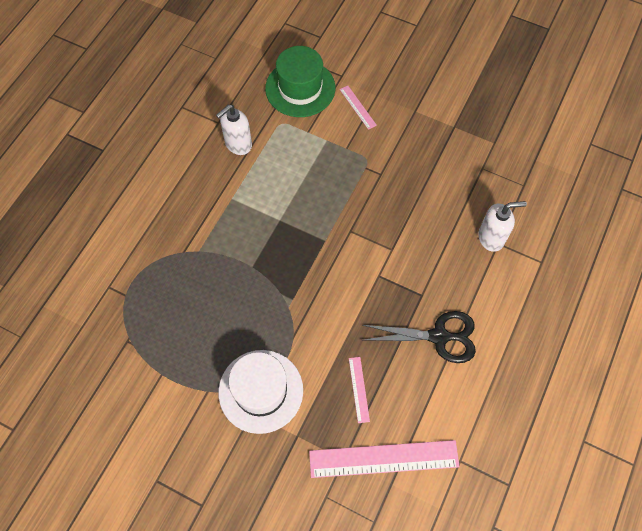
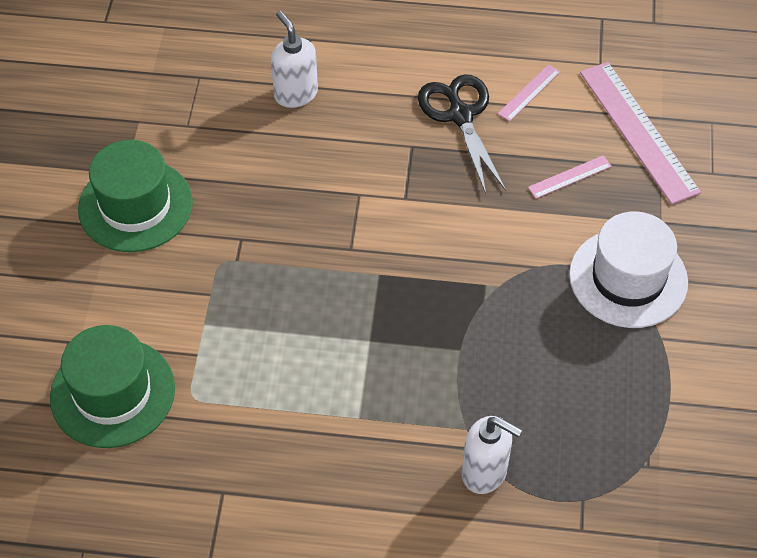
camera: 110 degrees left, 10 degrees down
white soap dispenser [216,105,252,155] -> white soap dispenser moved to [462,416,522,494]
pink ruler [340,86,377,130] -> pink ruler moved to [498,64,560,121]
none -> green hat [78,140,193,252]

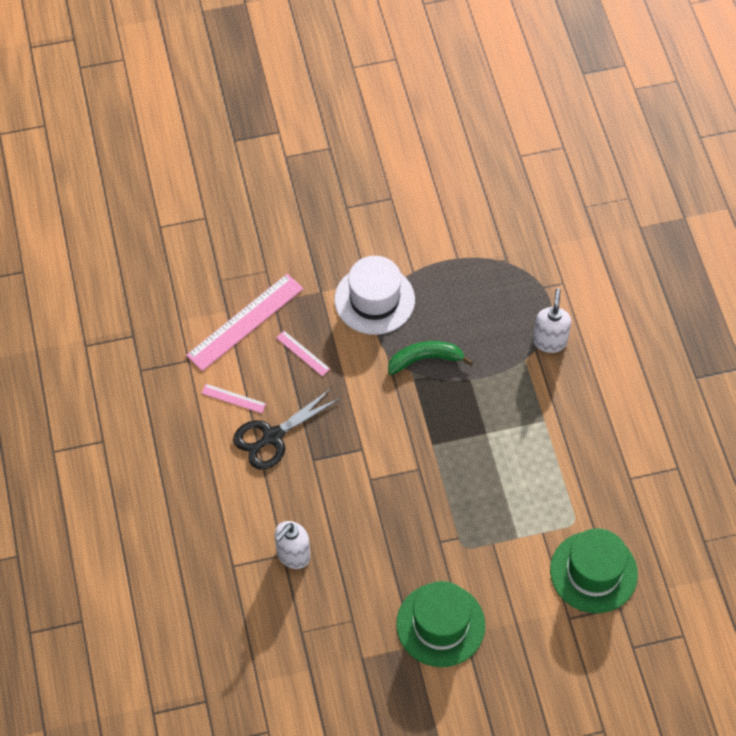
camera: 110 degrees left, 5 degrees up
none -> green banana [388,341,473,375]

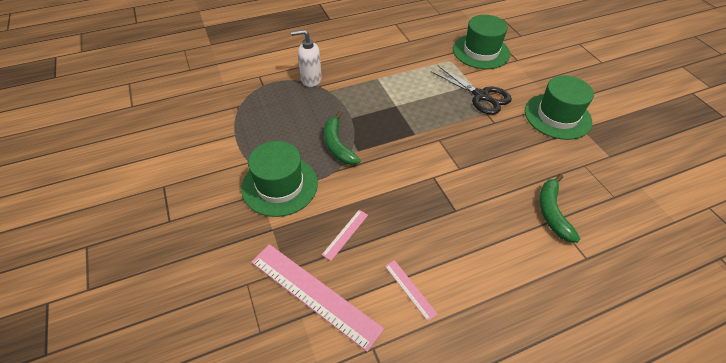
camera: 100 degrees left, 10 degrees down
pink ruler [202,384,266,413] -> pink ruler turned 45 degrees counterclockwise [385,260,438,321]
black scissors [233,388,341,470] -> black scissors moved to [431,66,512,115]
white soap dispenser [275,521,310,569] -> green banana [539,174,580,243]
white hat [334,256,415,335] -> green hat [241,141,318,217]

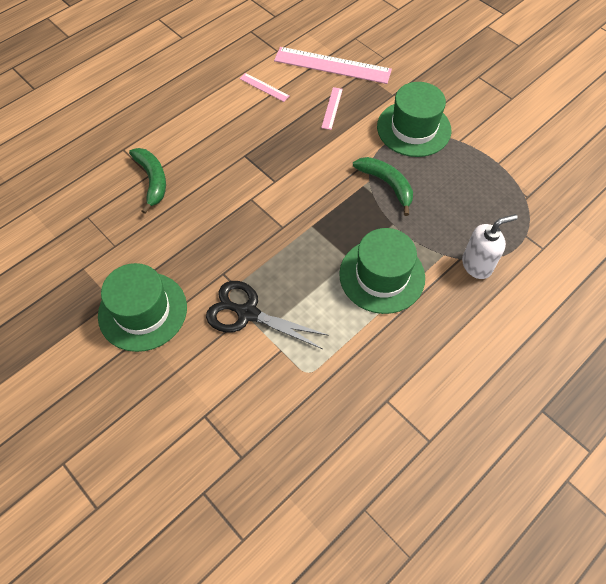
camera: 160 degrees right, 10 degrees up
green hat [453,15,510,69] -> green hat moved to [339,228,425,314]

